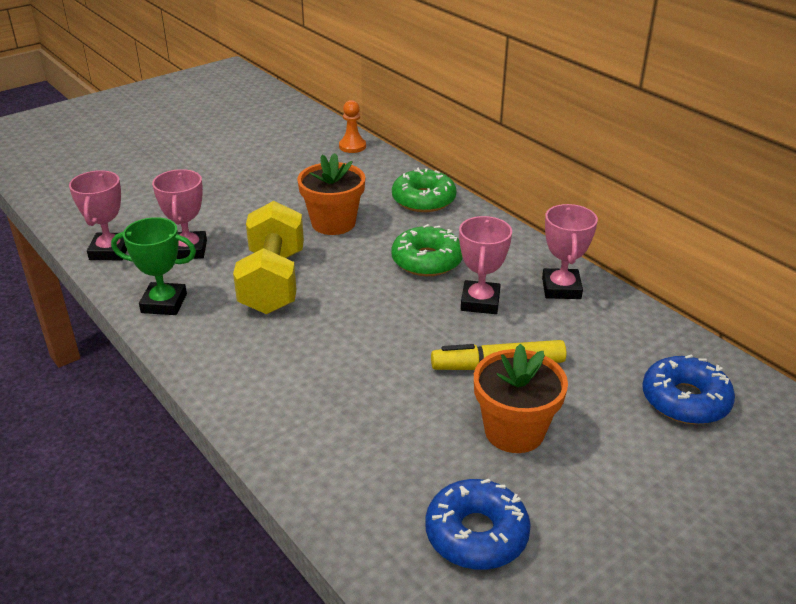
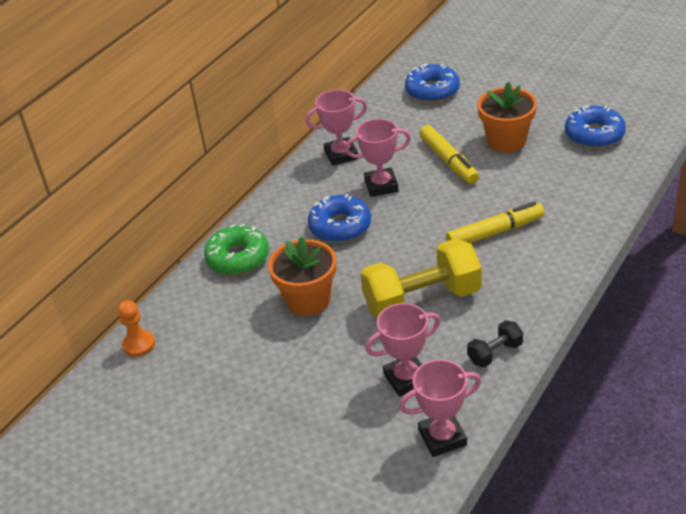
camera: 105 degrees left, 5 degrees up
green trophy [111,217,196,315] -> black dumbbell [467,320,523,367]
green donut [391,224,463,276] -> blue donut [308,194,371,243]
none -> yellow marker [446,202,545,243]

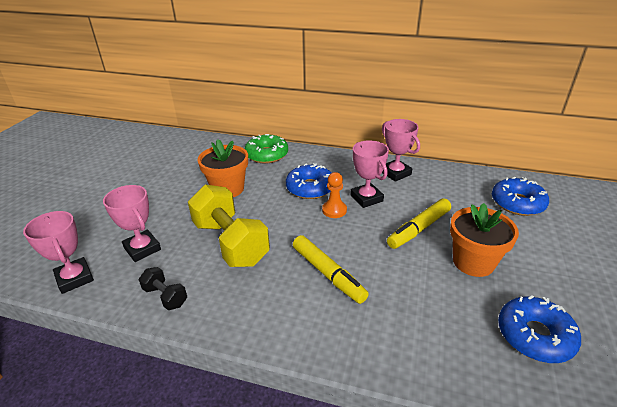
camera: 70 degrees right, 5 degrees down
orange pawn [118,300,155,357] -> orange pawn moved to [322,172,347,218]

